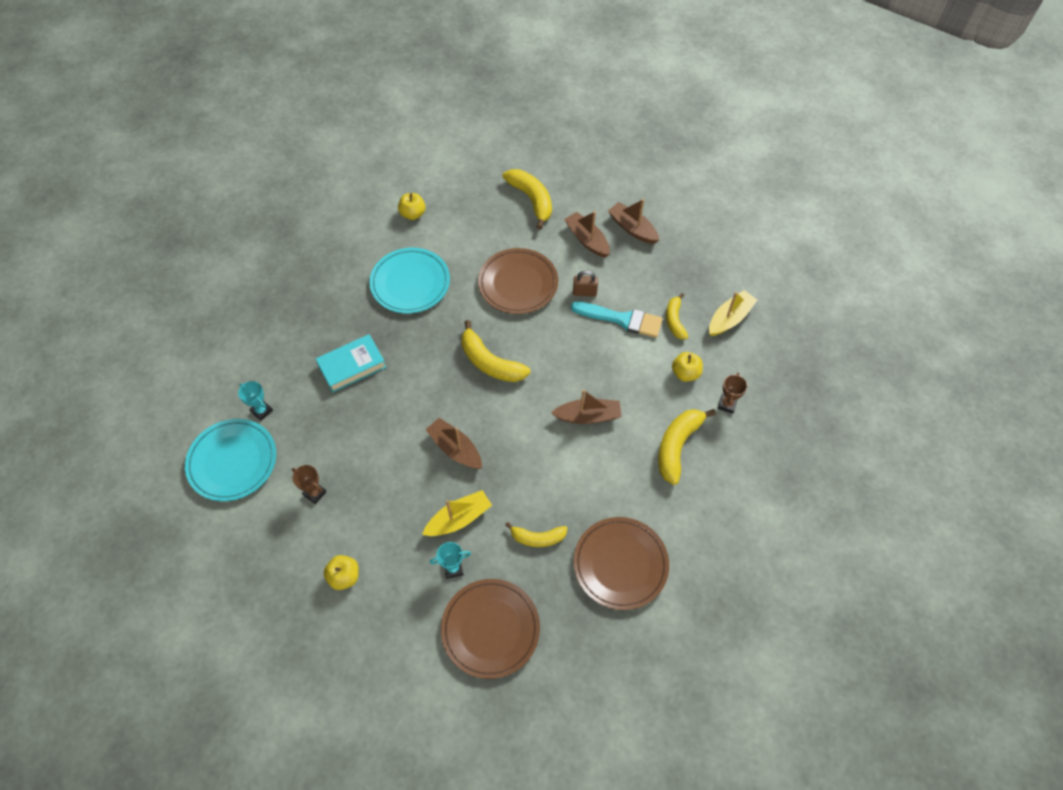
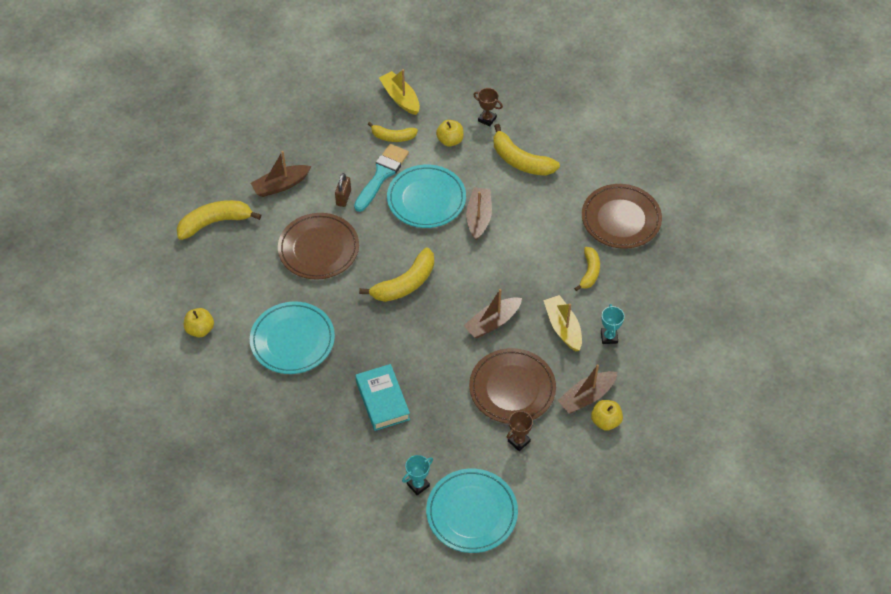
camera: 80 degrees left, 5 degrees down
brown plate [441,579,540,679] -> brown plate moved to [469,348,556,424]
brown boat [608,199,660,244] -> brown boat moved to [558,364,618,413]
none -> turquoise plate [387,165,466,228]

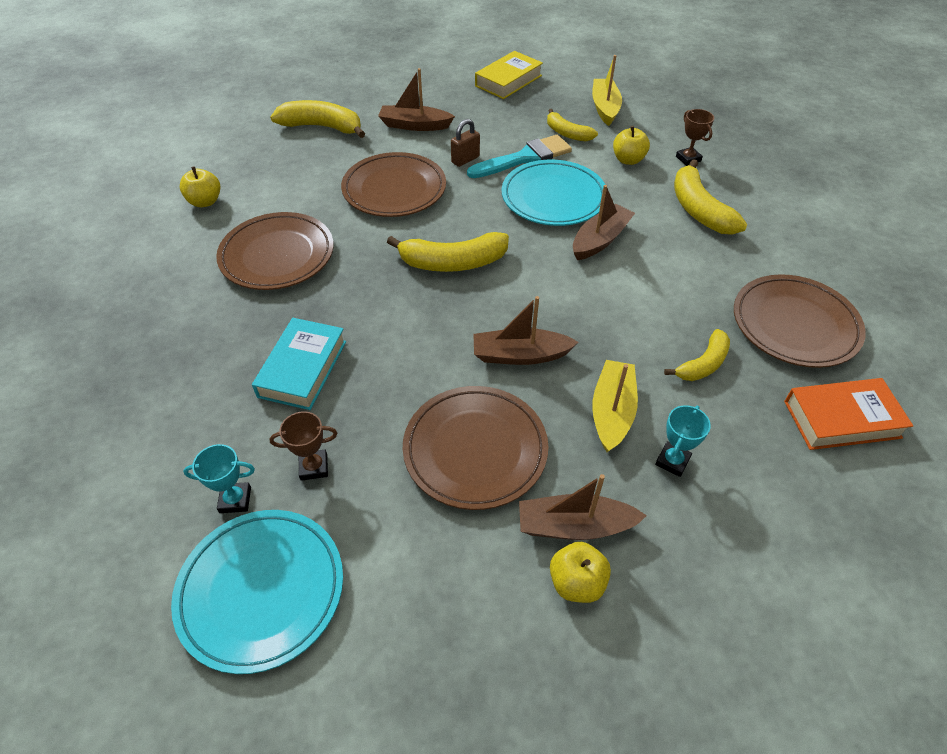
camera: 35 degrees right, 5 degrees down
turquoise plate [250,301,335,374] -> brown plate [216,212,334,290]
brown trophy [507,411,534,451] -> brown trophy moved to [270,411,337,481]
none -> yellow book [475,51,543,99]
none -> orange book [784,378,913,450]

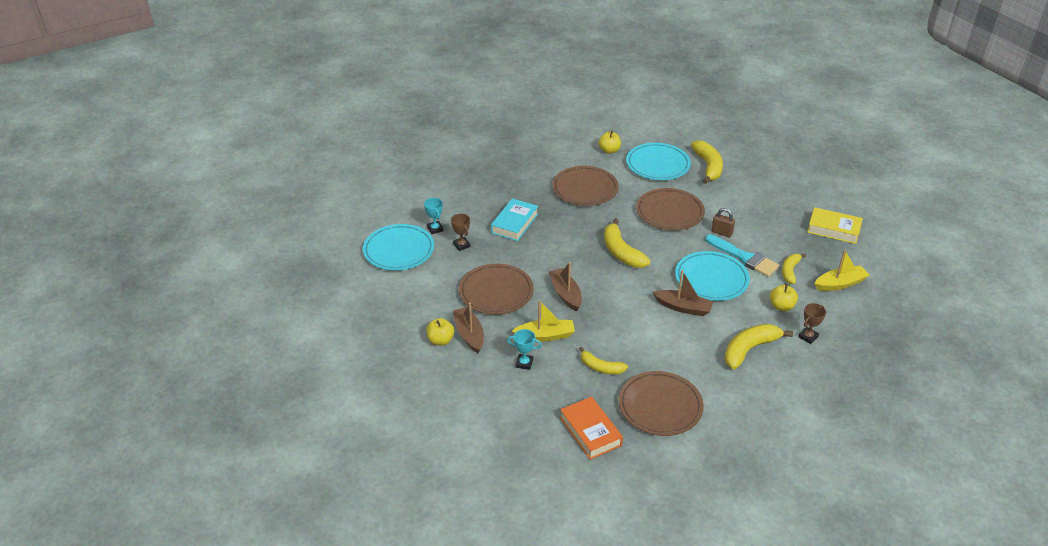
camera: 70 degrees right, 10 degrees down
turquoise book [252,318,346,410] -> turquoise book turned 60 degrees counterclockwise [491,198,538,241]
brown boat [378,68,455,131] -> none
none -> turquoise plate [626,143,691,180]

